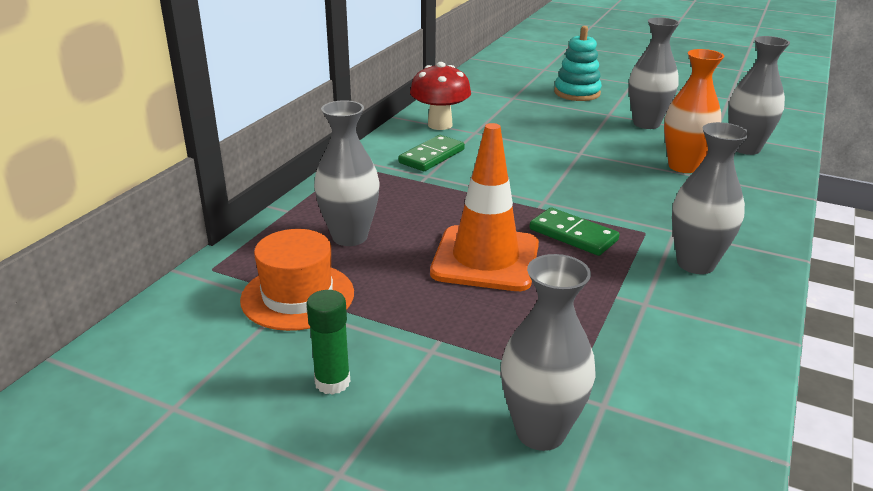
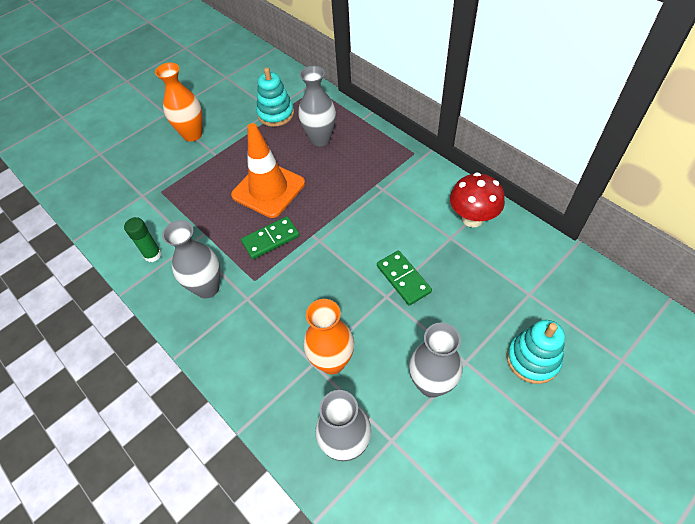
camera: 115 degrees right, 25 degrees up
orange hat [240,229,354,331] -> turquoise stacking toy [256,67,294,127]
green glue stick [306,290,350,395] -> green glue stick moved to [124,217,162,262]
green domino [398,135,465,171] -> green domino moved to [377,251,432,306]
grey vase [501,254,596,451] -> none
none -> orange vase [155,63,202,142]

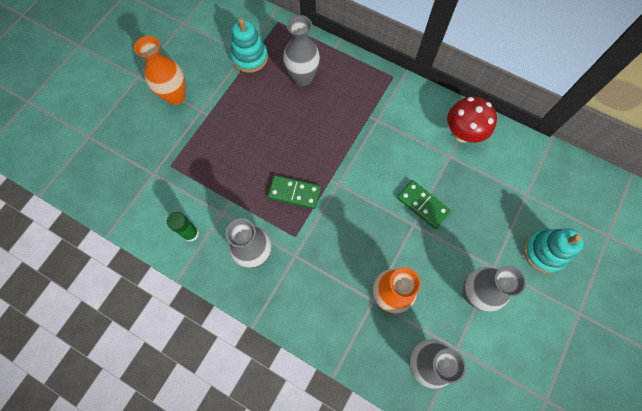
camera: 20 degrees left, 15 degrees up
orange traffic cone [231,123,305,218] -> none
green domino [241,216,300,259] -> green domino turned 60 degrees clockwise [268,175,321,209]

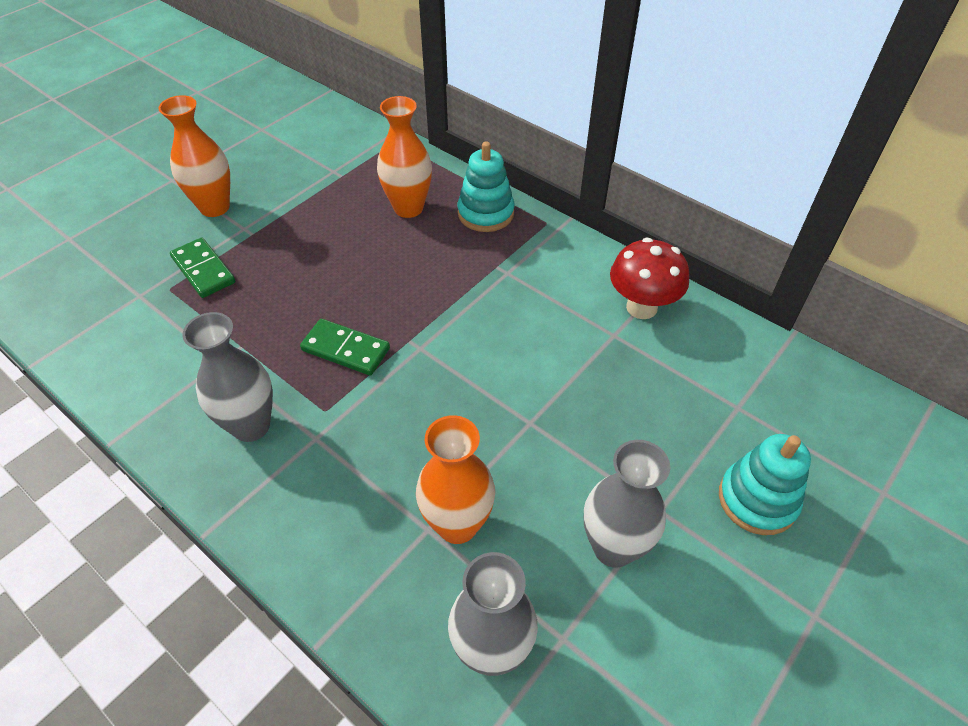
camera: 10 degrees right, 20 degrees down
green glue stick [167,212,199,242] -> none
turquoise stacking toy [231,18,268,73] -> turquoise stacking toy moved to [457,142,515,232]
grey vase [283,15,320,86] -> orange vase [377,96,432,218]
green domino [397,180,451,229] -> green domino moved to [170,238,235,298]

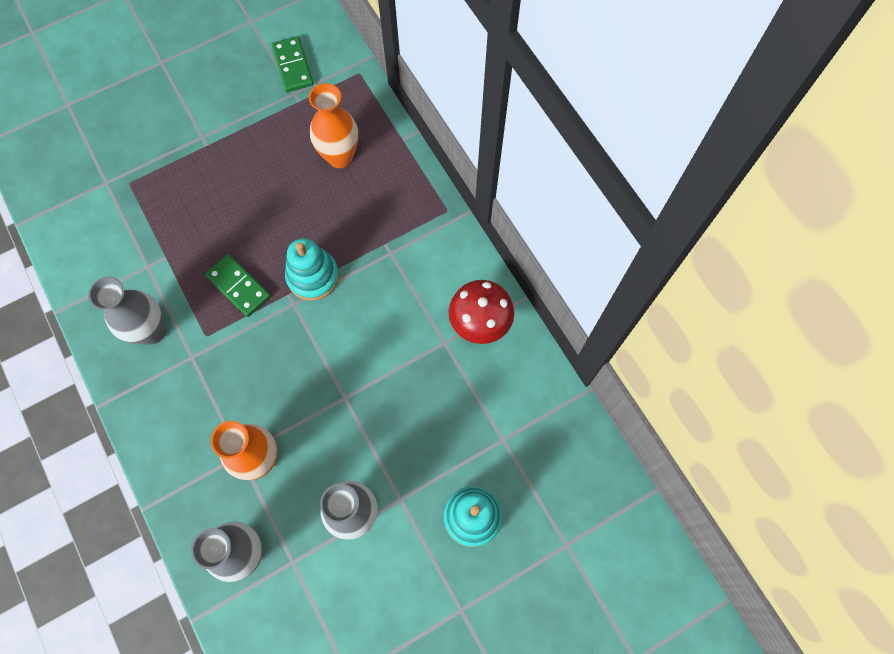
camera: 20 degrees right, 20 degrees up
orange vase [158,95,230,217] -> none
green domino [170,238,235,298] -> green domino moved to [271,36,313,92]
turquoise stacking toy [457,142,515,232] -> turquoise stacking toy moved to [285,238,339,301]

